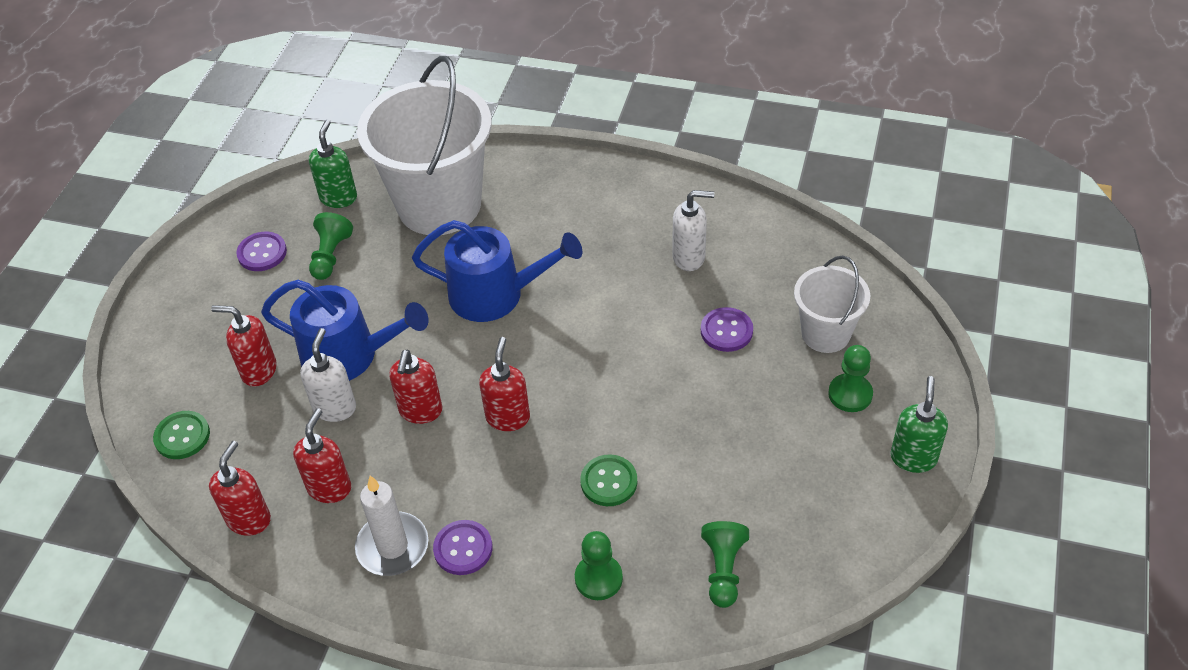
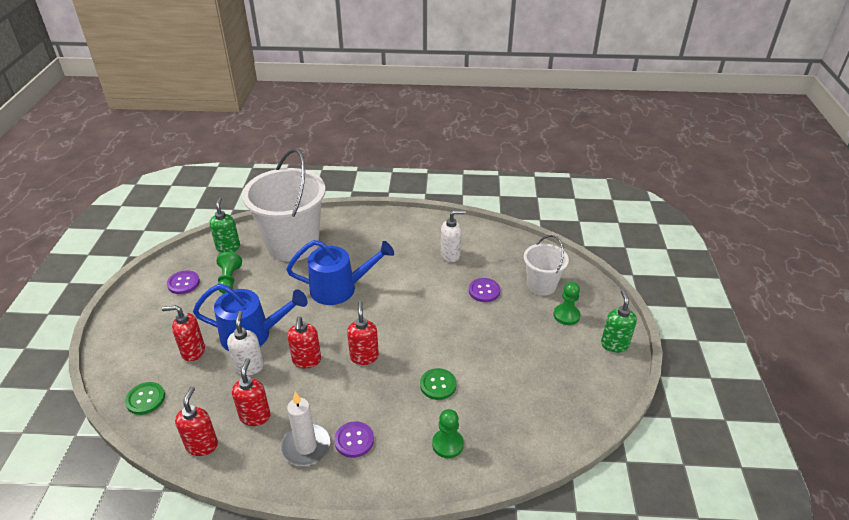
camera: 15 degrees left, 10 degrees down
green pawn [701,521,749,608] -> none

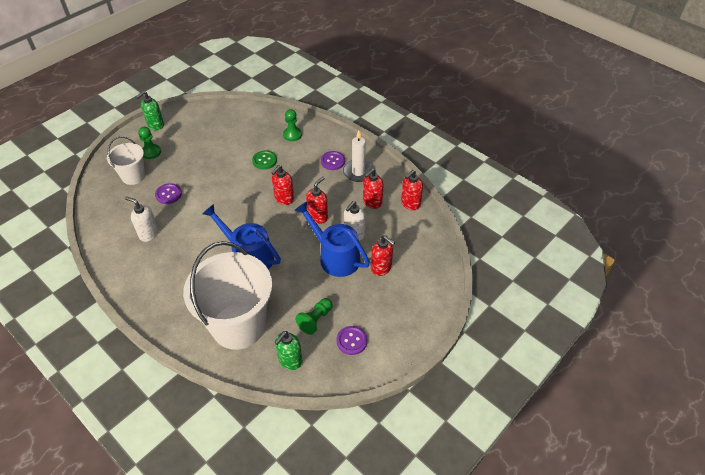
camera: 140 degrees left, 10 degrees up
green button [125,382,165,415] -> none

